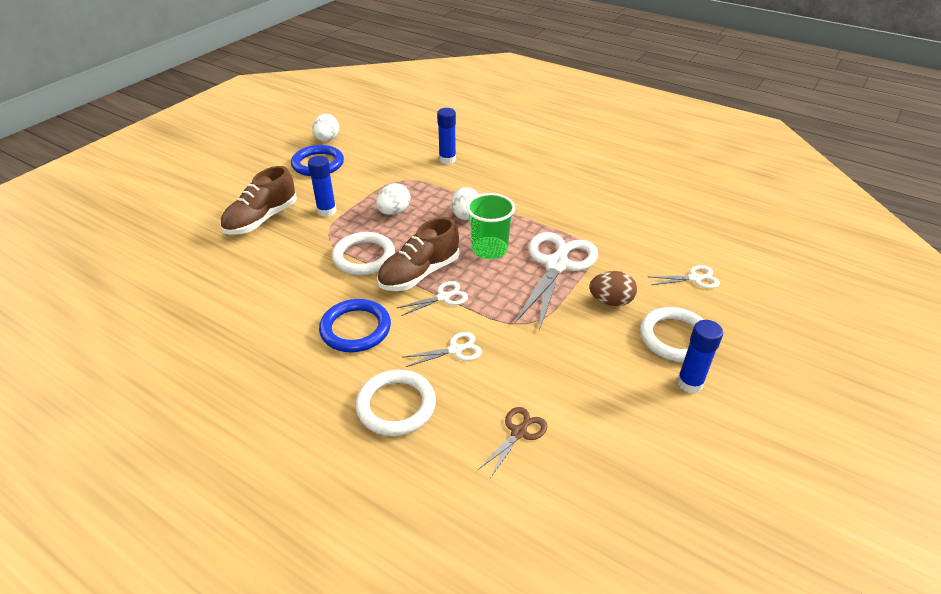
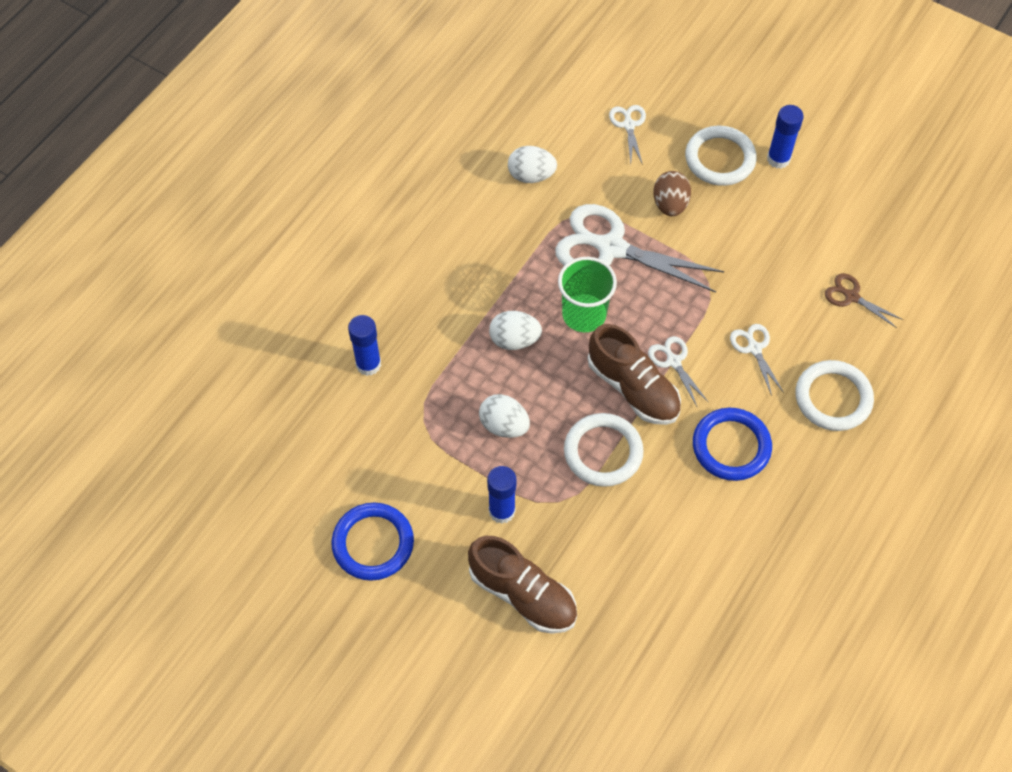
camera: 90 degrees left, 20 degrees up
white egg [312,114,339,141] -> white egg moved to [508,146,557,183]

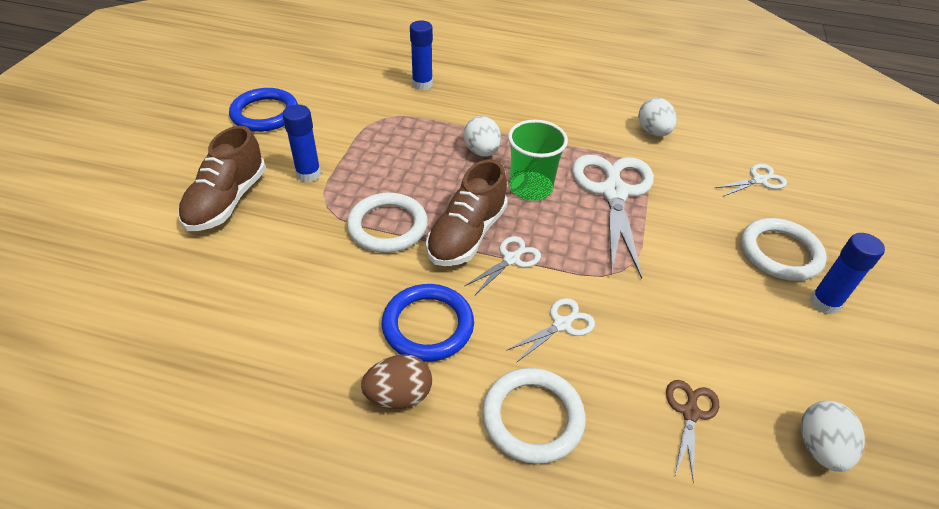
camera: 70 degrees right, 15 degrees down
white egg [479,394,530,438] -> white egg moved to [801,401,865,472]
brown egg [653,171,691,216] -> brown egg moved to [361,354,432,409]

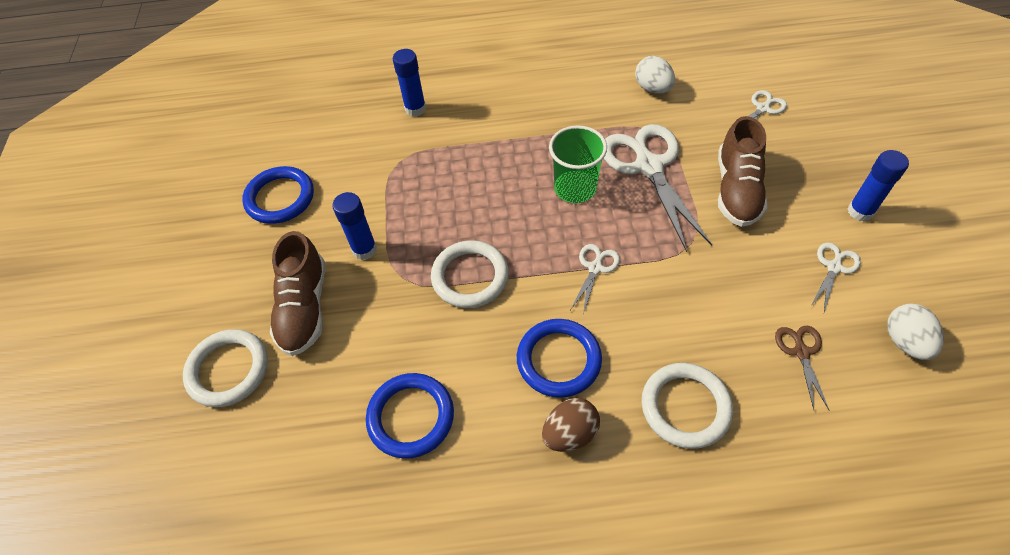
camera: 15 degrees left, 10 degrees up
brown shoe [426,159,508,266] -> brown shoe moved to [718,116,767,227]
white egg [464,116,501,157] -> none
white scissors [506,298,595,362] -> white scissors moved to [810,242,861,312]
white ring [741,218,827,281] -> white ring moved to [183,329,268,407]
none -> blue ring [366,373,454,458]

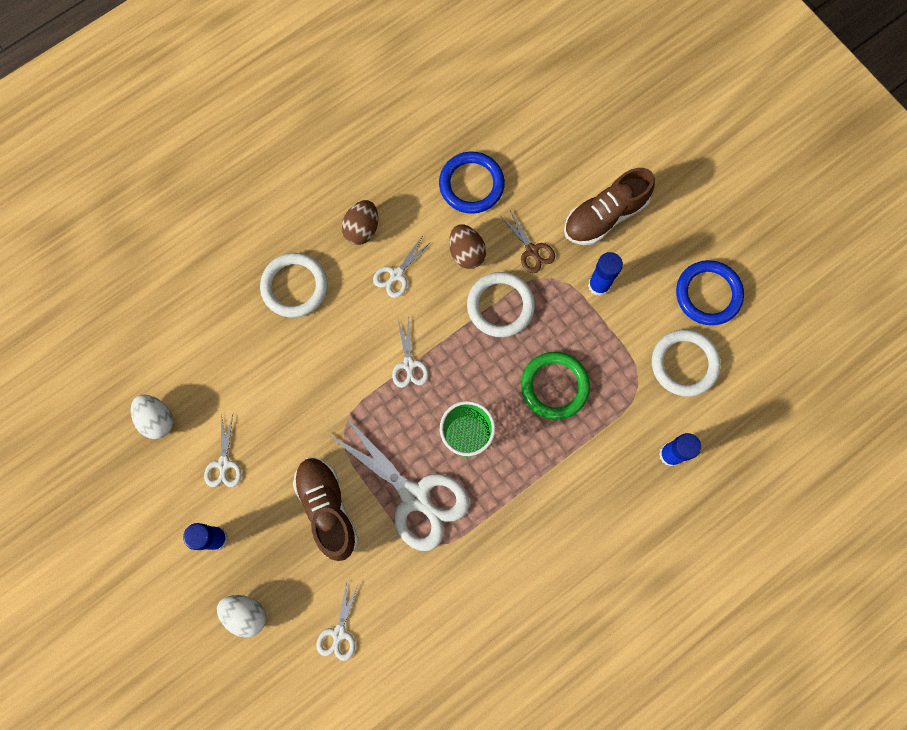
camera: 145 degrees right, 20 degrees up
white ring [183,329,268,407] -> white ring moved to [652,330,721,397]
brown shoe [270,231,325,356] -> brown shoe turned 90 degrees counterclockwise [564,168,655,245]
blue ring [517,319,602,398] -> white scissors [373,235,432,298]
white egg [635,56,675,94] -> white egg moved to [217,595,266,638]
brown scissors [775,326,829,410] -> brown scissors moved to [500,210,555,273]
none -> brown egg [449,224,486,269]
none -> green ring [521,352,590,420]

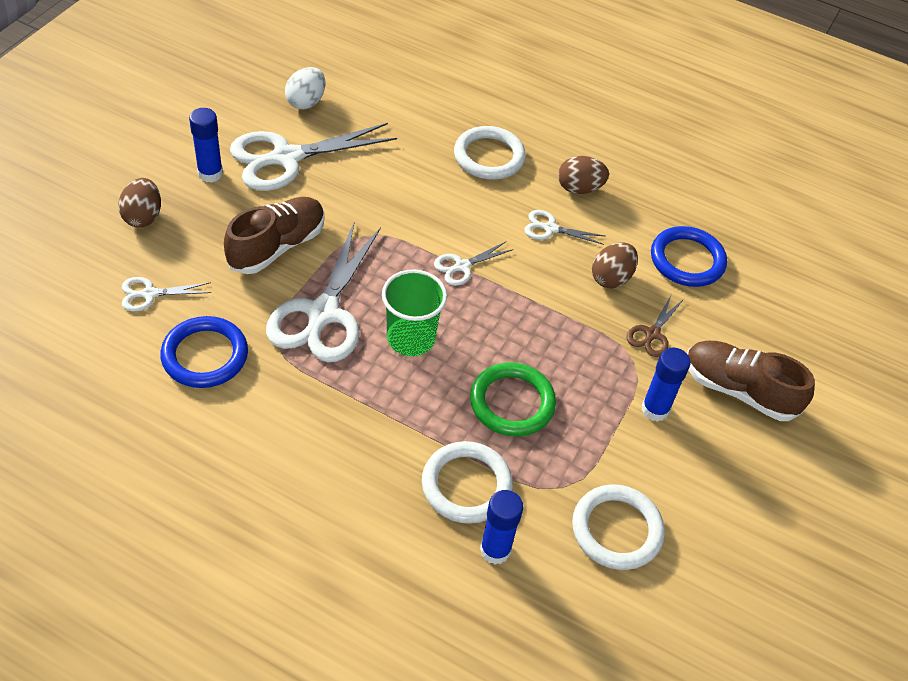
camera: 60 degrees right, 25 degrees down
white scissors [204,413,242,487] -> white scissors [230,123,397,191], size x2.12
white egg [217,595,266,638] -> brown egg [118,178,161,228]
white ring [467,272,535,337] -> white ring moved to [422,441,513,524]
blue ring [676,260,744,325] -> blue ring moved to [160,316,248,388]

